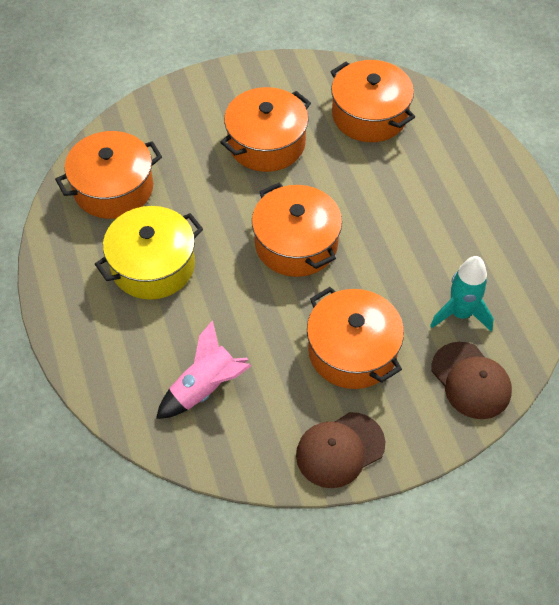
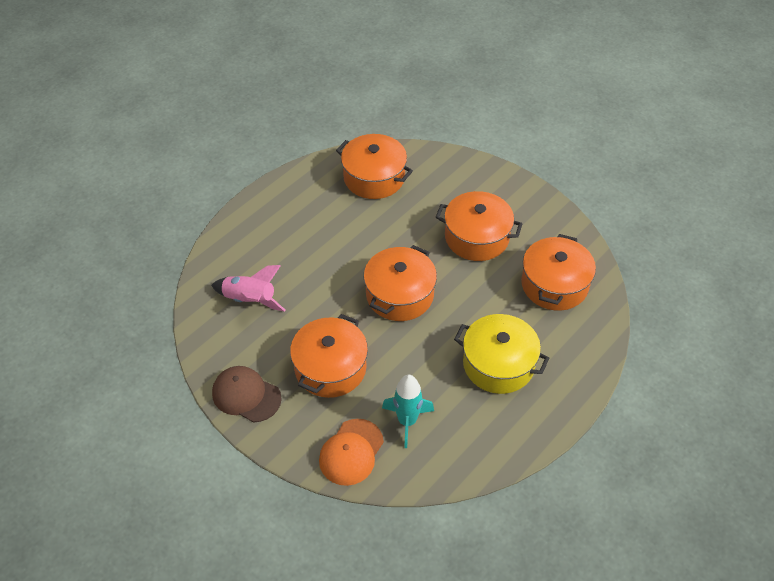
camera: 60 degrees right, 5 degrees down
yellow pot [95,206,203,300] -> yellow pot moved to [454,314,549,394]
brown cap [431,342,512,419] -> orange cap [319,419,384,486]

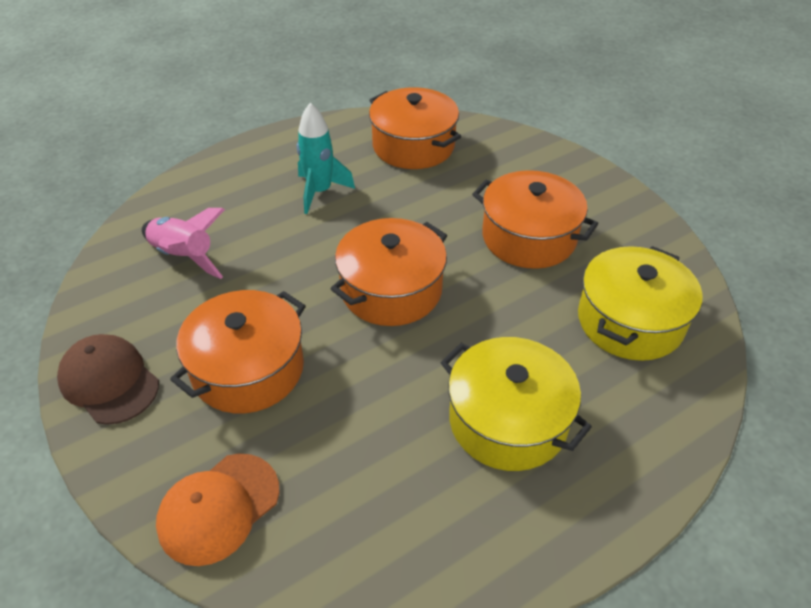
camera: 15 degrees right, 5 degrees down
turquoise rocket [382,375,434,448] -> turquoise rocket moved to [297,102,355,214]
orange pot [521,234,596,311] -> yellow pot [578,246,703,361]

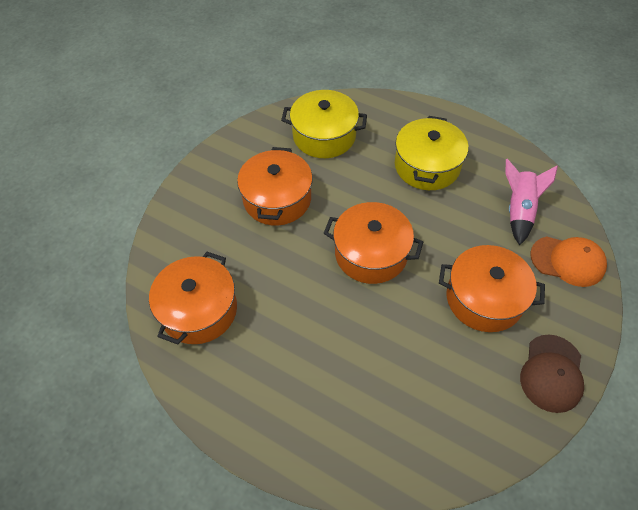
camera: 115 degrees left, 10 degrees up
pink rocket [142,208,225,279] -> pink rocket moved to [506,159,558,245]
turquoise rocket [297,102,355,214] -> none

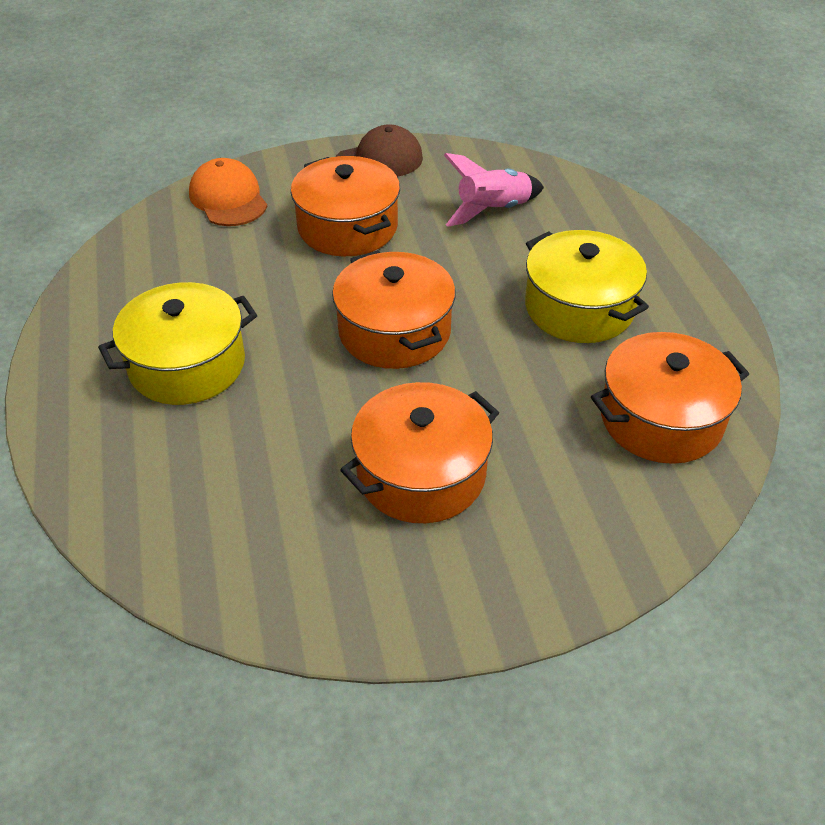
camera: 135 degrees left, 10 degrees down
yellow pot [281,90,367,158] -> yellow pot moved to [525,230,649,343]
pink rocket [506,159,558,245] -> pink rocket moved to [444,153,544,227]

